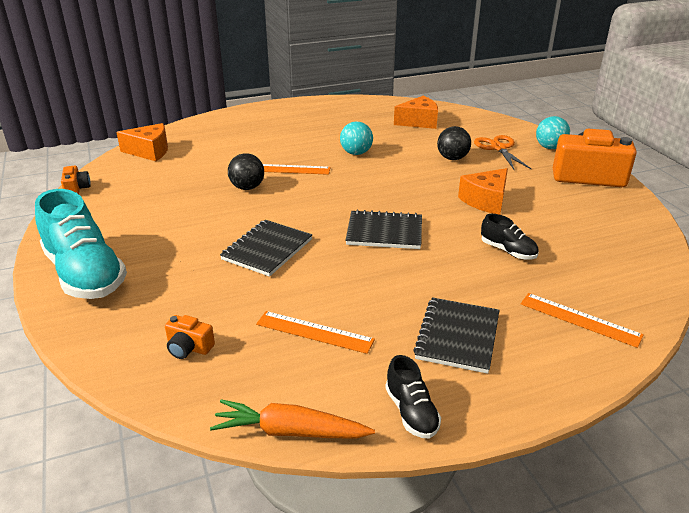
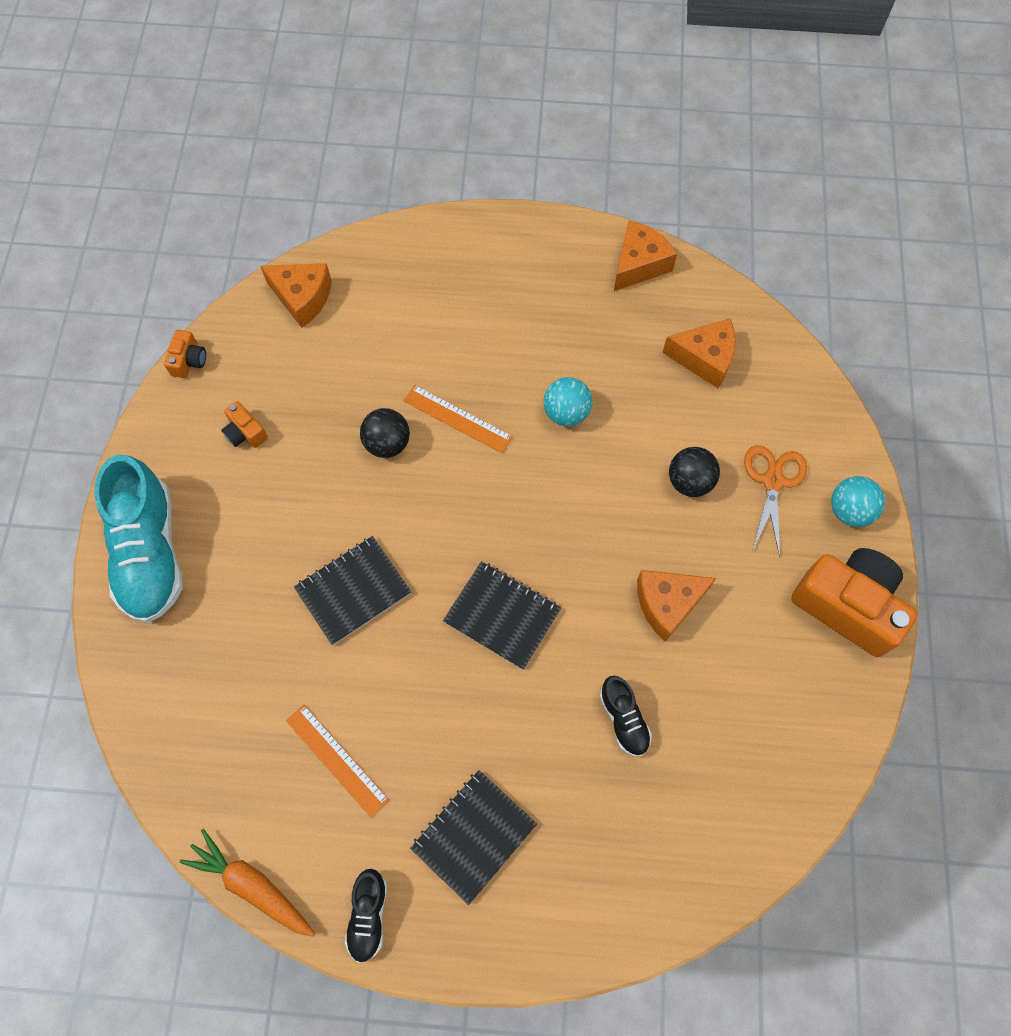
camera: 25 degrees right, 35 degrees up
orange camera [165,315,215,359] -> orange camera moved to [222,401,268,448]
orange ruler [521,293,644,348] -> none
none -> orange cheese [614,221,677,291]

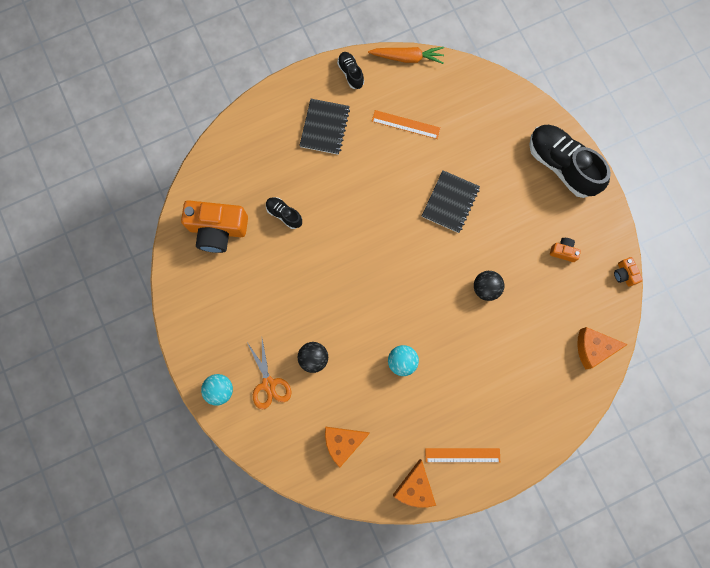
camera: 150 degrees right, 10 degrees up
turquoise shoe [94,455,183,623] -> black shoe [530,125,611,198]
orange ruler [403,385,513,454] -> orange ruler moved to [425,448,500,463]
black notebook [443,561,561,670] -> none
orange cheese [637,570,716,642] -> none
orange camera [791,548,918,657] -> orange camera moved to [181,200,248,253]

